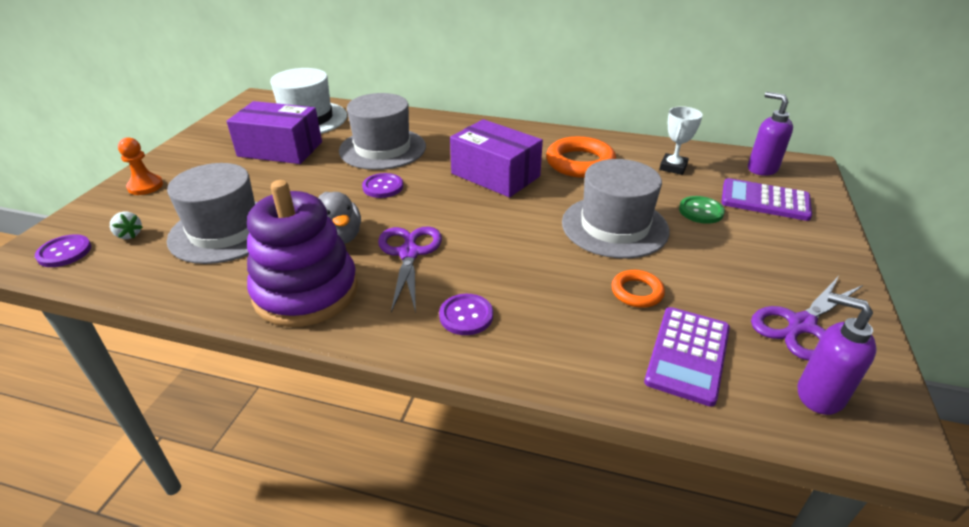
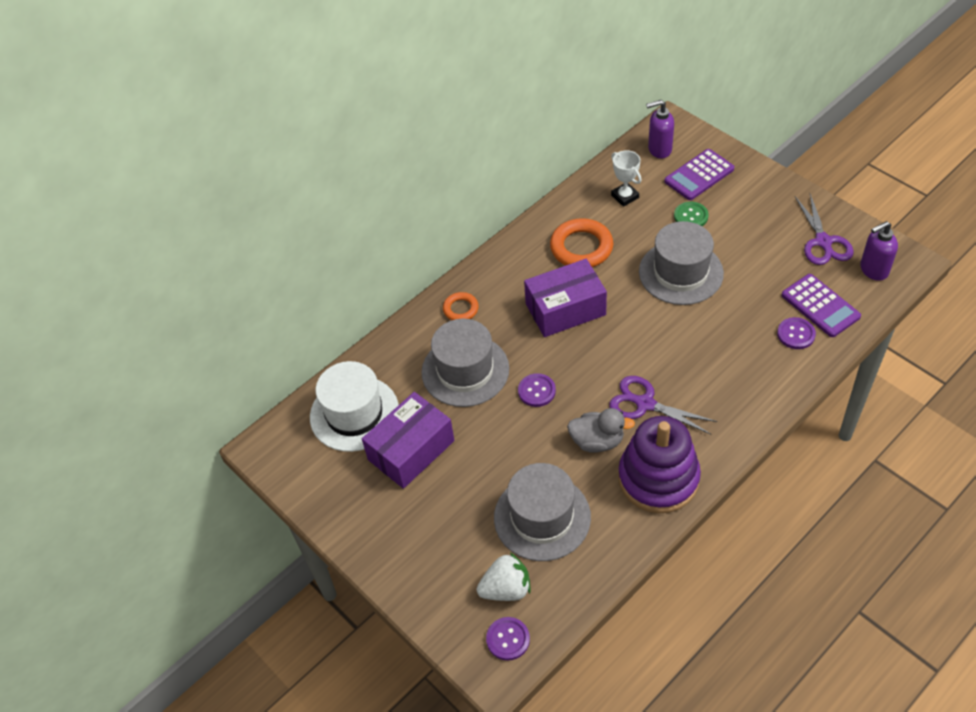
camera: 55 degrees left, 15 degrees up
white strawberry [110,211,143,239] -> white strawberry [477,553,531,601], size x1.79
orange pawn [118,137,163,195] -> none
purple button [439,294,493,335] -> purple button moved to [777,317,816,349]
orange ring [611,270,665,308] -> orange ring moved to [443,292,479,320]

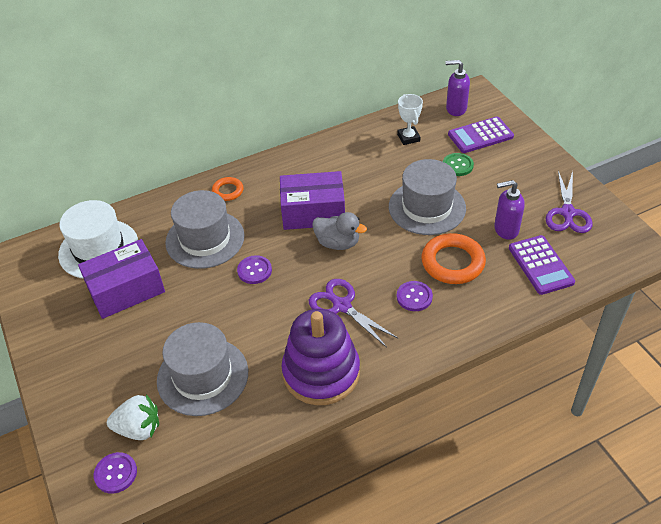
camera: 15 degrees right, 5 degrees down
orange ring [550,218,613,267] -> orange ring moved to [422,233,486,284]
grey duck [567,408,635,453] -> grey duck moved to [312,212,367,250]
purple button [777,317,816,349] -> purple button moved to [397,281,433,311]
purple soap dispenser [860,221,898,281] -> purple soap dispenser moved to [494,180,525,240]

